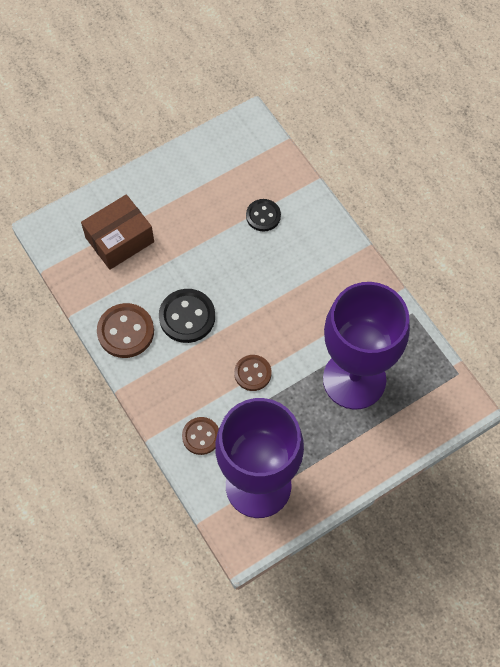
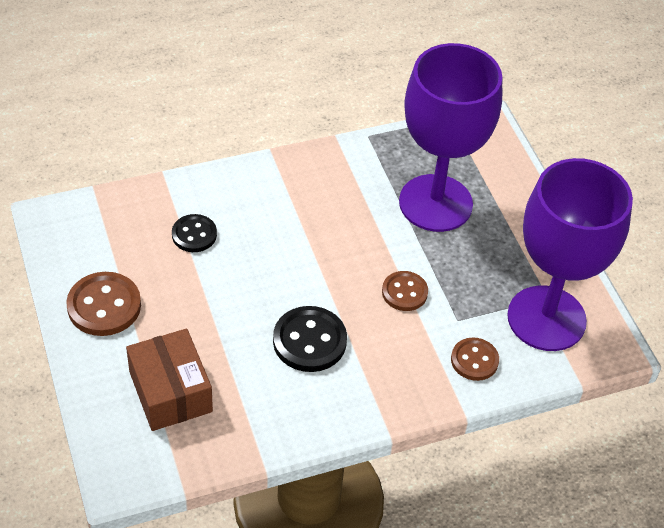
camera: 80 degrees left, 15 degrees down
brown button [97,303,154,358] -> brown button moved to [66,272,141,336]

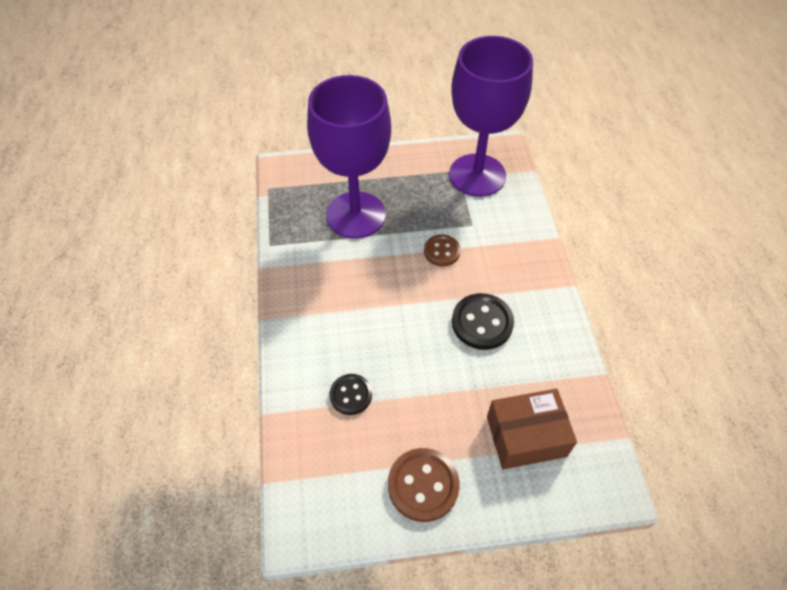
camera: 75 degrees left, 5 degrees up
brown button [451,337,499,381] -> none

